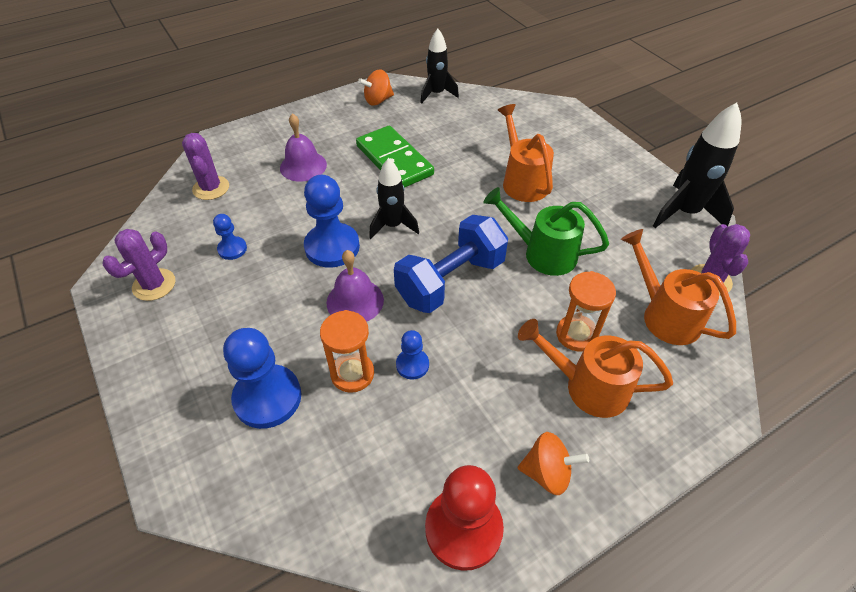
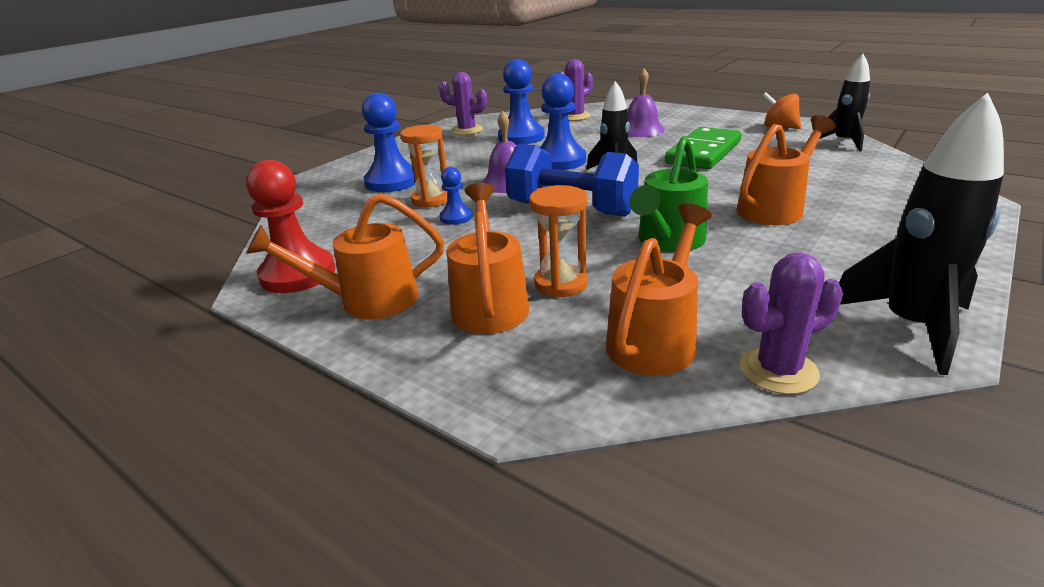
camera: 70 degrees right, 20 degrees down
blue pawn [213,214,247,260] -> blue pawn [498,59,545,145], size x1.93
green watering can [483,187,609,276] -> green watering can turned 150 degrees counterclockwise [629,136,708,252]
orange spinning top [518,432,589,495] -> orange watering can [246,193,444,319]

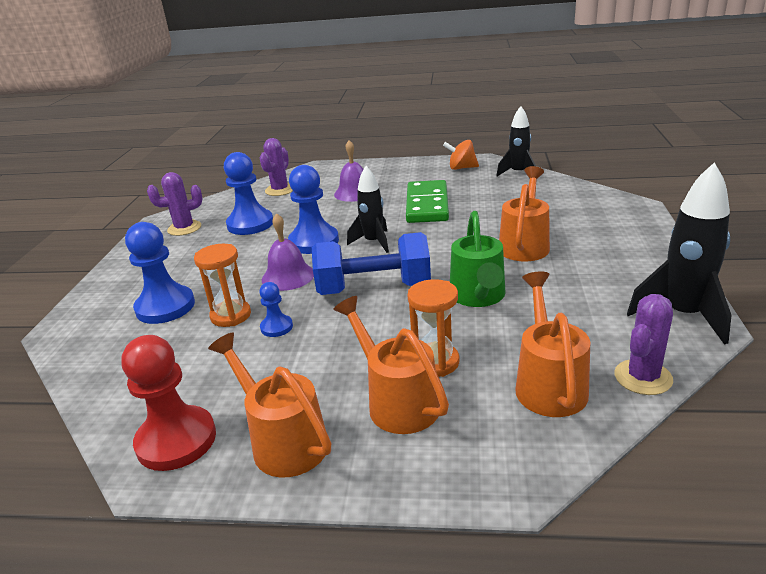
camera: 30 degrees left, 0 degrees up
orange watering can [246,193,444,319] -> orange watering can turned 90 degrees clockwise [208,332,331,478]

